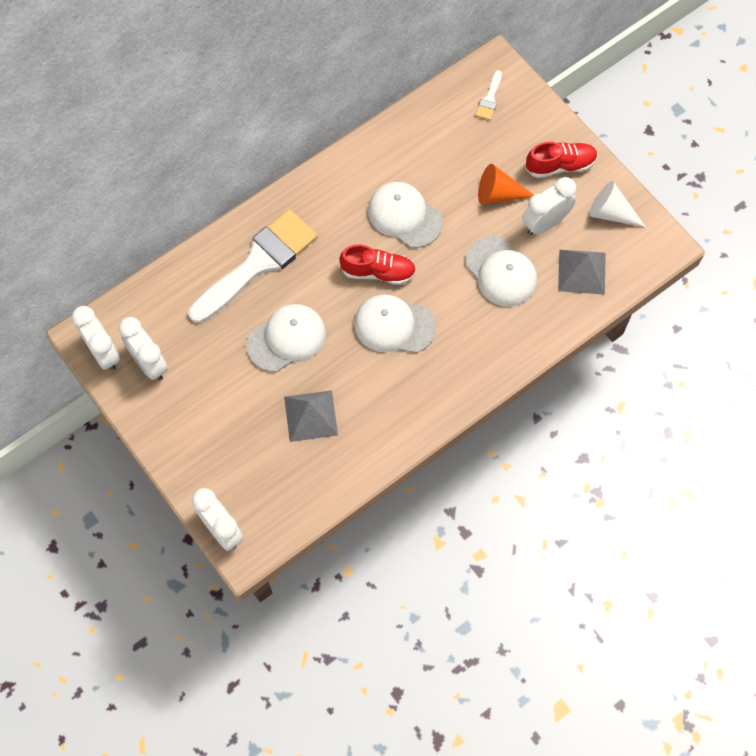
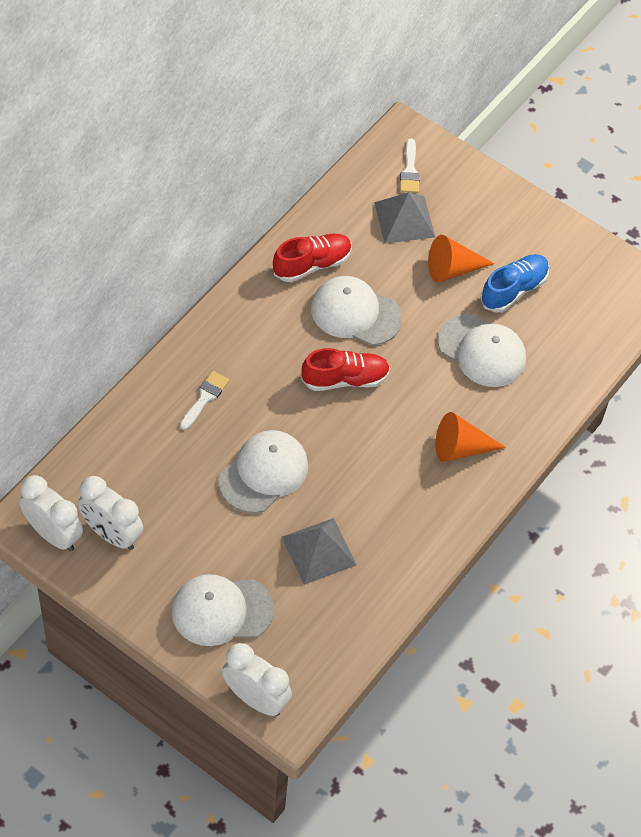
camera: 20 degrees left, 10 degrees down
white brush [189,209,317,323] -> white brush [180,371,229,430], size x0.40
white cap [354,294,436,353] -> white cap moved to [172,574,274,646]
white clock [522,177,576,235] -> blue shoe [480,254,549,312]
red shoe [526,142,598,178] -> red shoe moved to [273,234,352,282]
grey pyramid [558,250,606,295] -> grey pyramid moved to [374,192,435,244]
white cone [589,181,646,227] -> none
none -> orange cone [436,412,506,462]

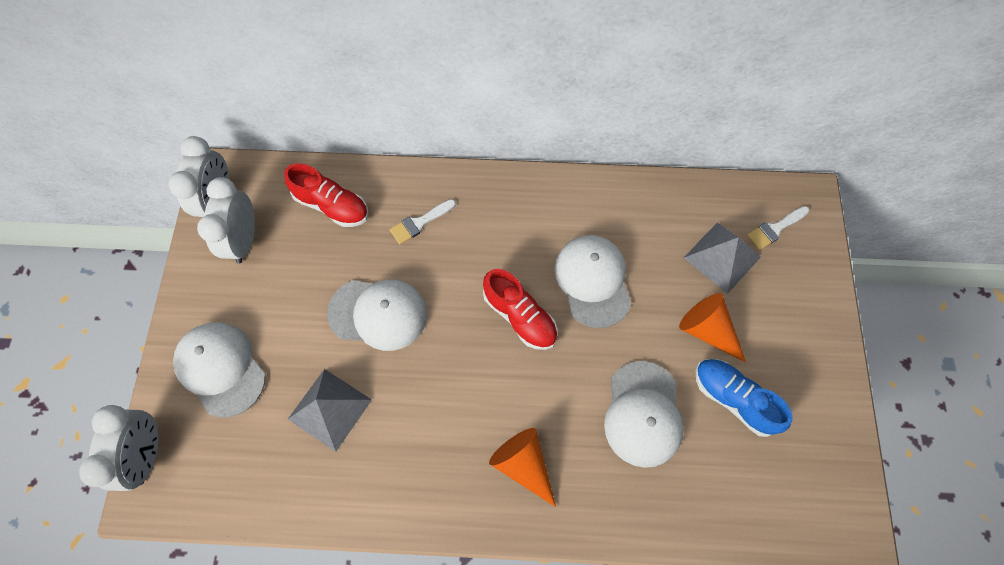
camera: 60 degrees right, 10 degrees up
white brush [180,371,229,430] -> white brush turned 150 degrees clockwise [389,199,456,245]
red shoe [273,234,352,282] -> red shoe moved to [284,163,368,227]
blue shoe [480,254,549,312] -> blue shoe turned 150 degrees counterclockwise [696,359,793,437]

